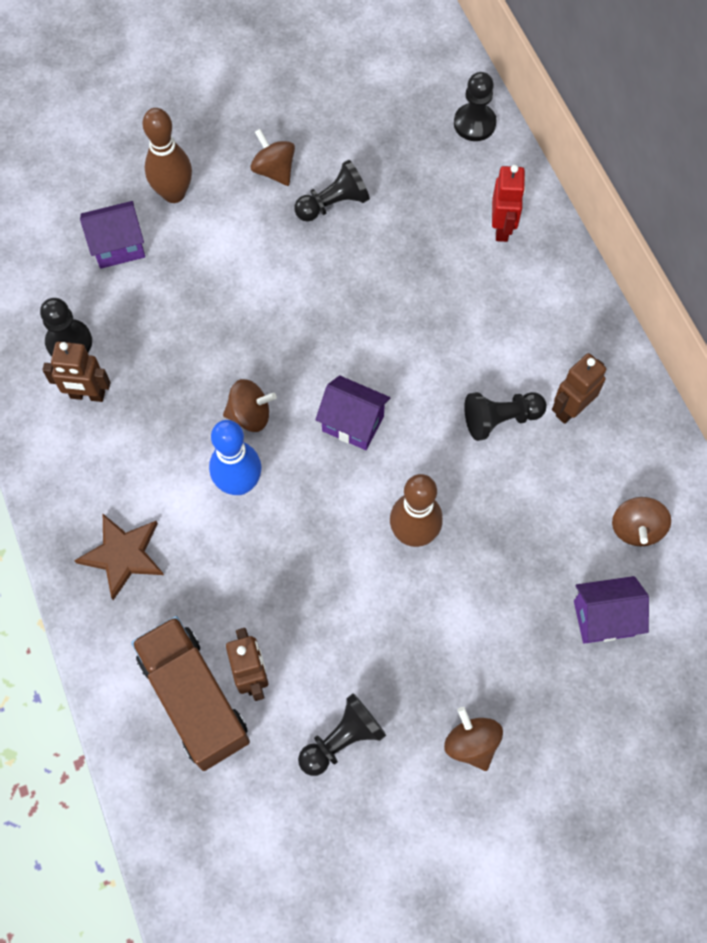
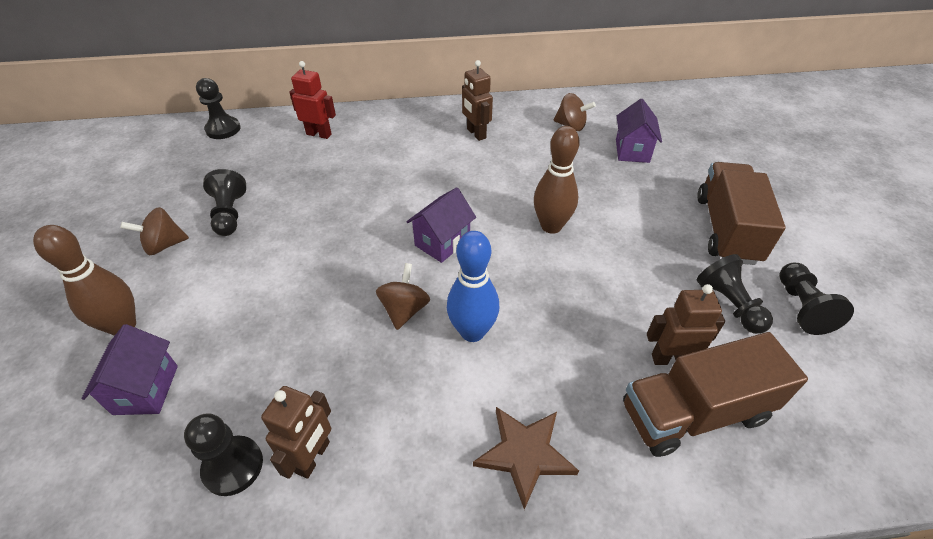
camera: 75 degrees left, 20 degrees down
brown spinning top [444,707,503,771] -> brown truck [697,162,786,265]
black pawn [464,392,547,441] -> black pawn moved to [779,263,854,335]

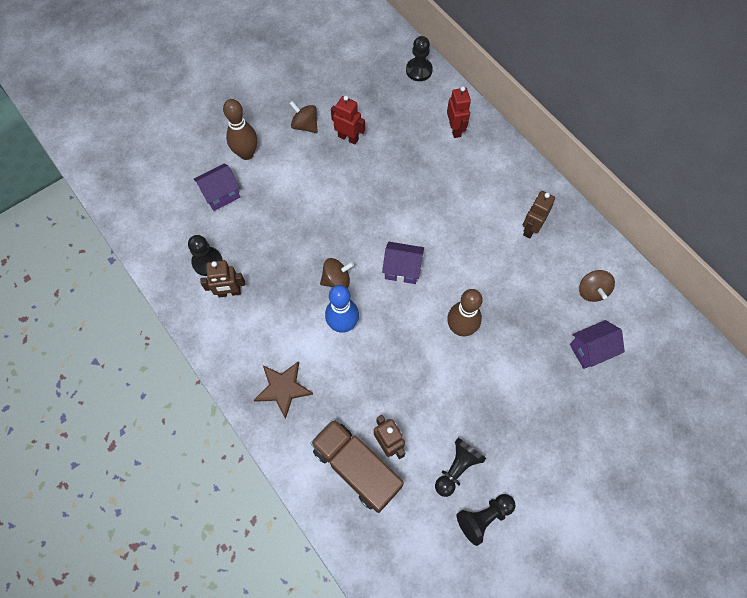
camera: 60 degrees right, 20 degrees up
black pawn [203,169,246,236] -> red robot [331,96,365,145]
brown truck [697,162,786,265] -> none

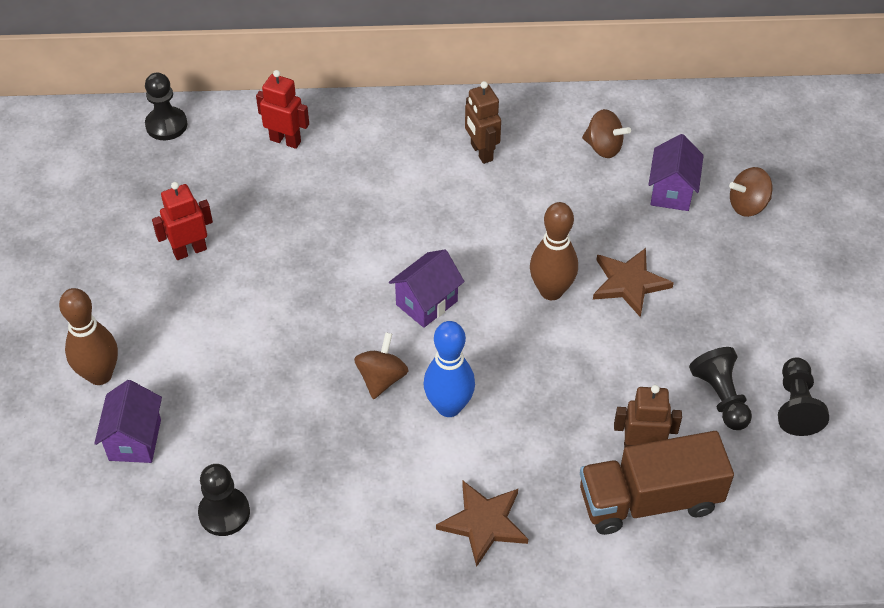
camera: 55 degrees left, 15 degrees down
brown robot [200,260,245,298] -> none
brown spinning top [289,101,318,133] -> brown spinning top moved to [729,167,772,217]
none -> brown star [593,248,674,317]

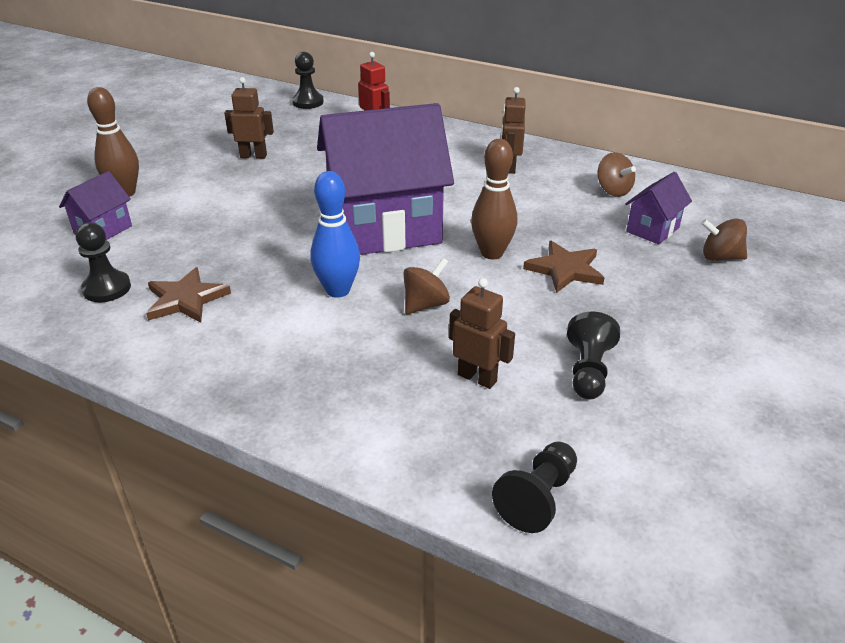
camera: 30 degrees right, 15 degrees down
red robot [152,182,213,260] -> brown robot [224,77,274,159]
brown spinning top [354,332,408,399] -> brown spinning top moved to [403,258,450,314]
purple house [389,250,465,328] -> purple house [317,103,454,255], size x2.27
brown star [436,480,528,567] -> brown star moved to [146,267,231,323]
brown truck [580,431,734,535] -> none
black pawn [778,357,829,436] -> black pawn moved to [492,442,577,533]

